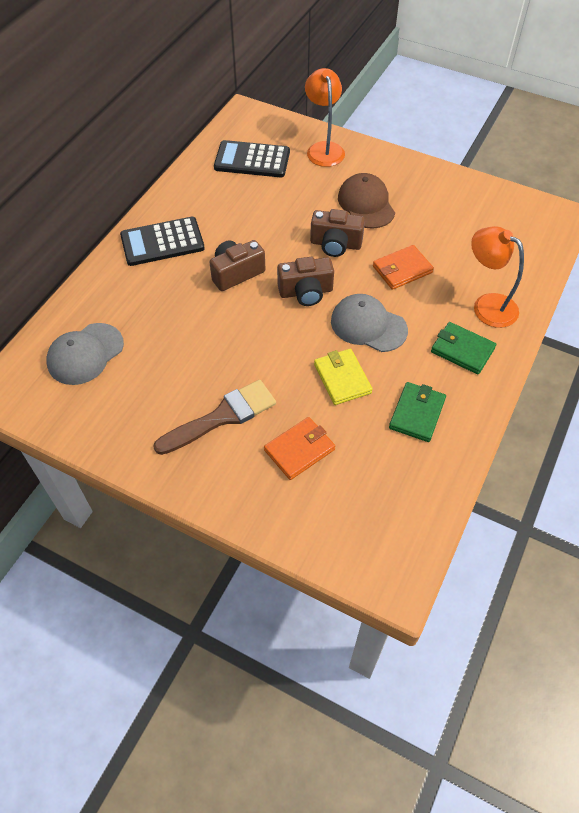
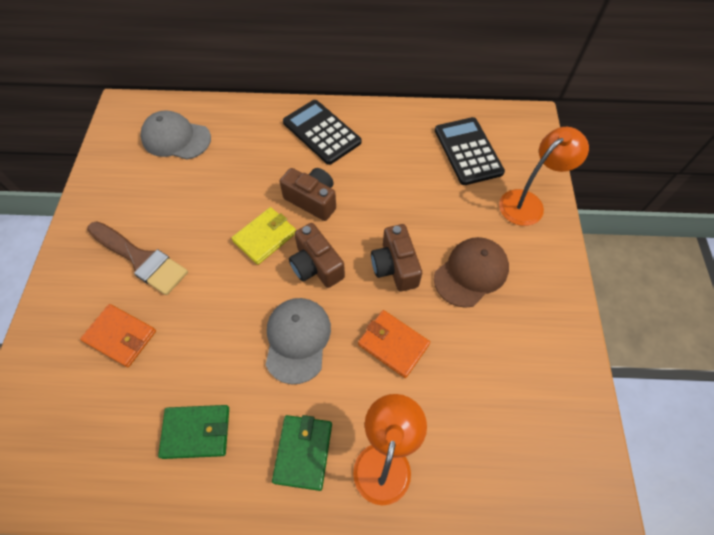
camera: 65 degrees right, 5 degrees up
yellow wallet [314,349,373,405] -> yellow wallet moved to [232,207,296,265]

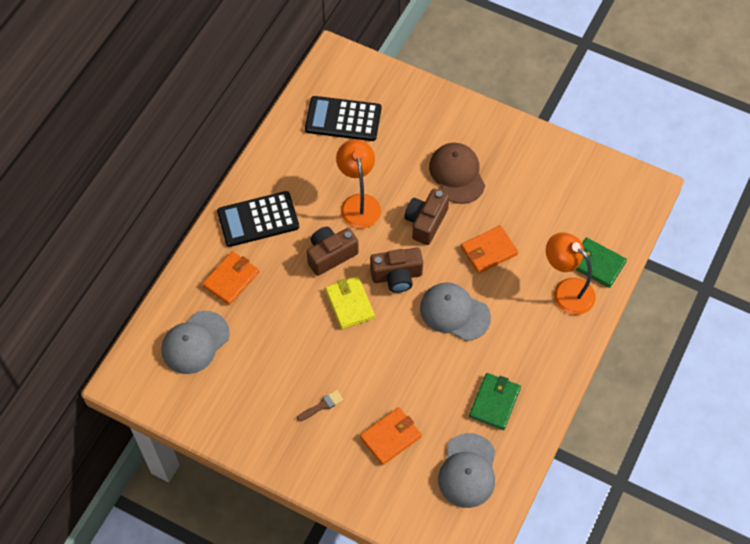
camera: 65 degrees left, 0 degrees up
brown brush [87,221,188,295] -> brown brush [297,390,343,421], size x0.44
green wallet [272,415,332,491] -> green wallet moved to [575,237,627,288]
brown camera [371,224,422,292] -> brown camera turned 105 degrees clockwise [404,189,449,245]
orange lamp [499,127,589,226] -> orange lamp moved to [336,139,381,228]
none -> orange wallet [202,251,259,305]
none -> grey cap [438,433,495,508]

